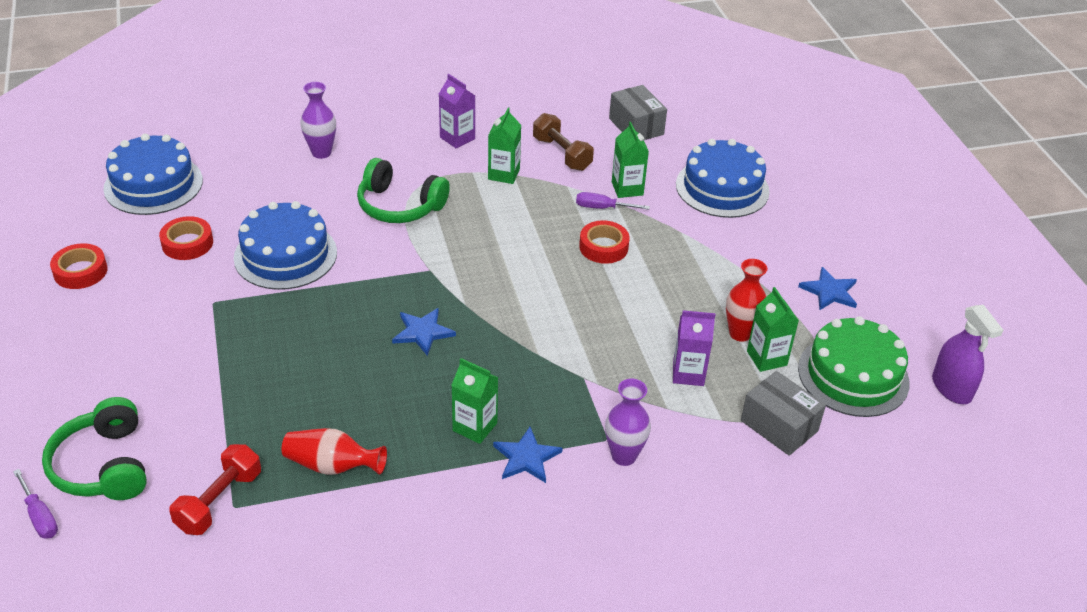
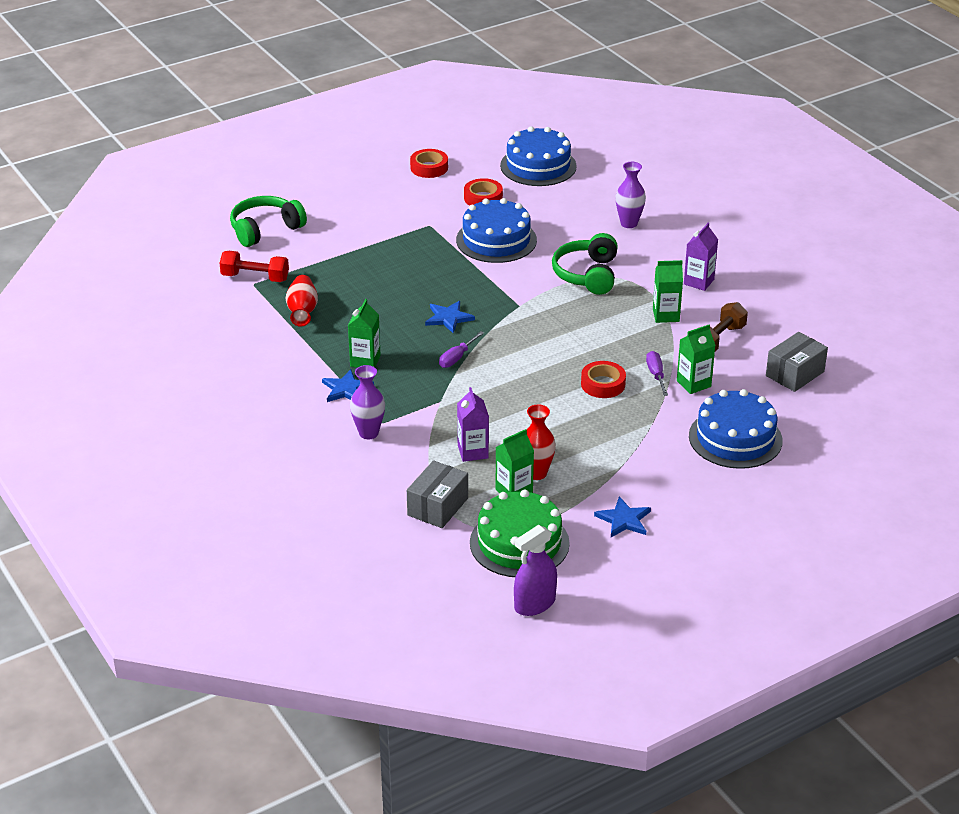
camera: 75 degrees right, 5 degrees down
purple screwdriver [13,469,58,539] -> purple screwdriver moved to [439,331,484,368]

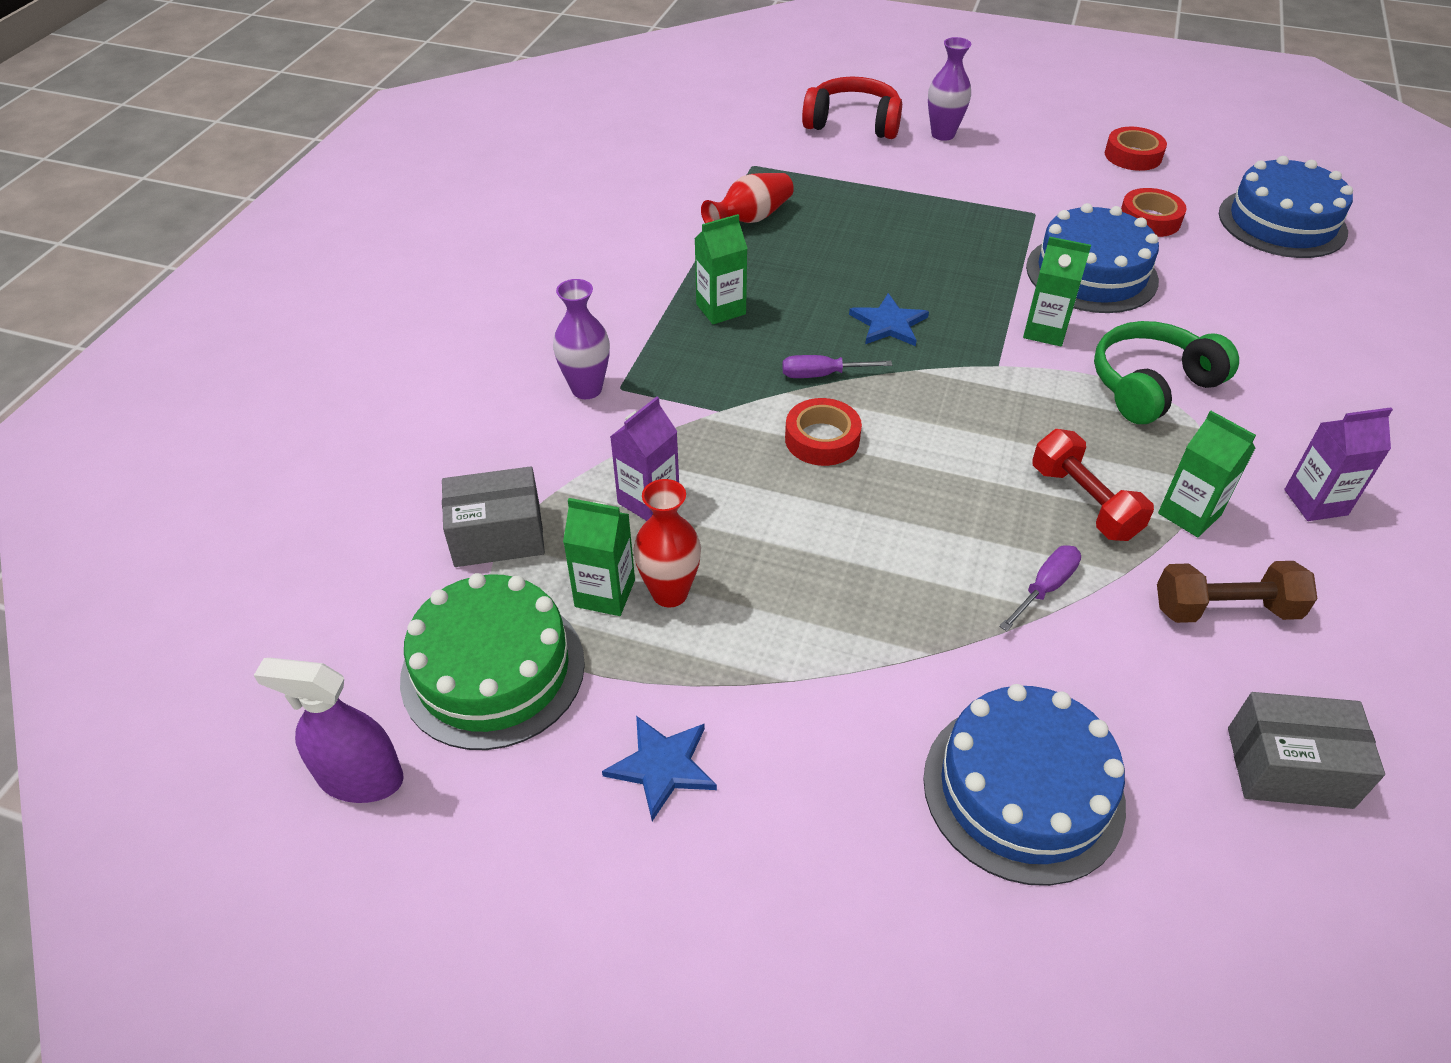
camera: 50 degrees right, 10 degrees up
red dumbbell [220,251,289,282] -> red dumbbell moved to [1032,429,1154,541]
green headphones [230,196,307,247] -> red headphones [802,77,902,139]
blue star [322,369,374,402] -> none
red tape [581,361,626,398] -> red tape moved to [785,398,862,466]
purple vase [615,162,646,228] -> purple vase moved to [928,37,971,141]
green carton [677,325,716,394] -> green carton moved to [1023,237,1091,347]

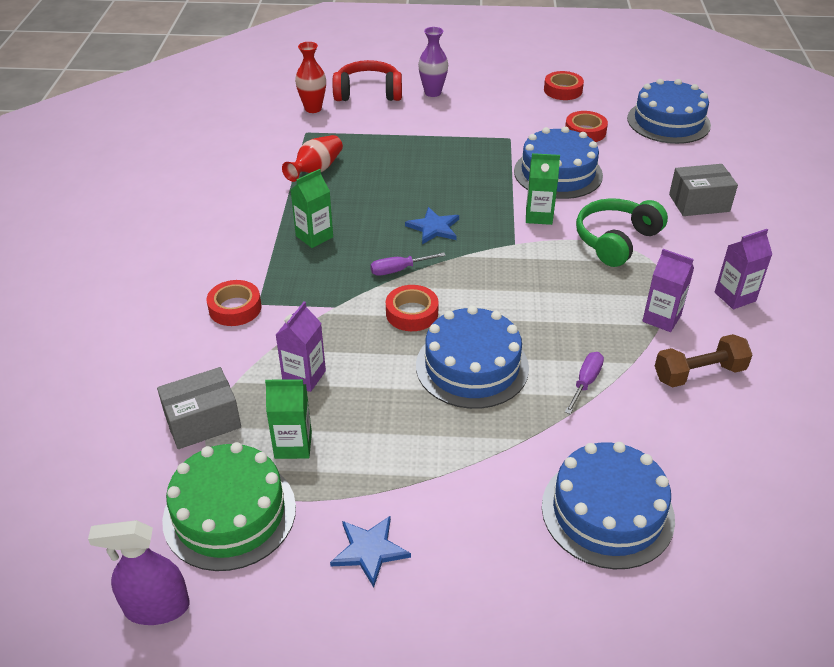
camera: 15 degrees left, 5 degrees down
purple vase [553,279,610,399] -> red tape [206,280,261,326]
red vase [633,479,701,607] -> red vase moved to [295,42,326,113]
red dumbbell [1032,429,1154,541] -> none
green carton [1158,411,1256,537] -> purple carton [642,249,694,332]
grey box [1228,692,1385,809] -> grey box moved to [669,164,738,216]
none -> blue cake [416,306,529,409]

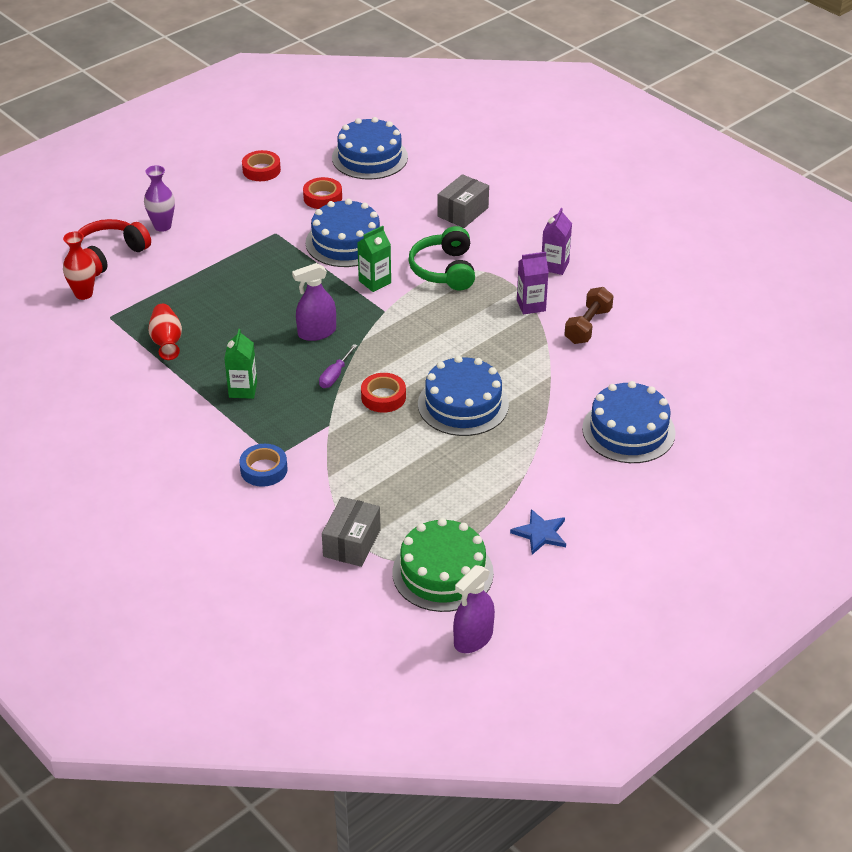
camera: 45 degrees left, 0 degrees up
red tape [206,280,261,326] -> blue tape [240,444,288,487]
green carton [265,379,312,459] -> none
purple carton [276,301,326,392] -> none
blue star [405,207,459,244] -> purple spray bottle [292,263,336,341]
purple screwdriver [565,352,604,414] -> none

